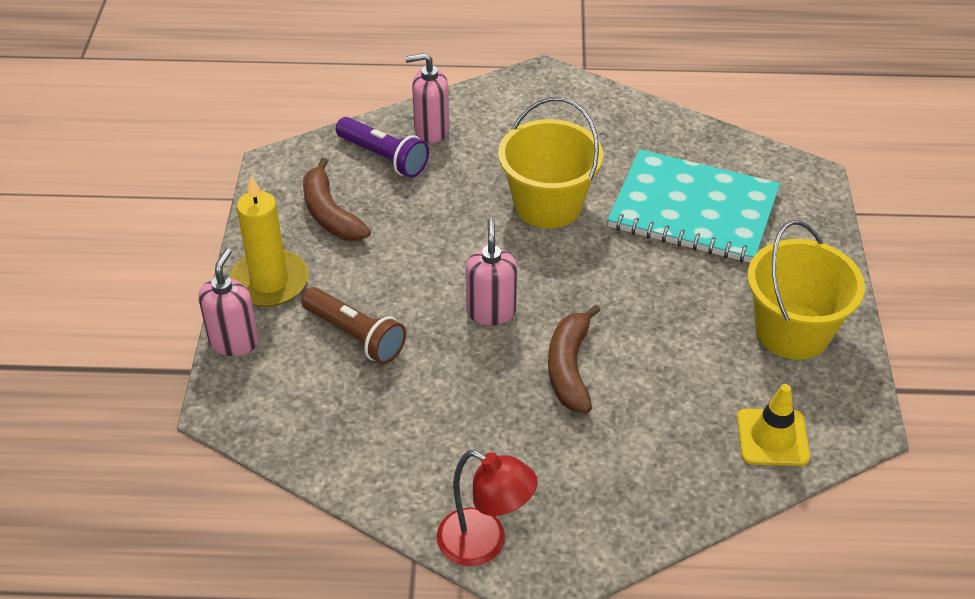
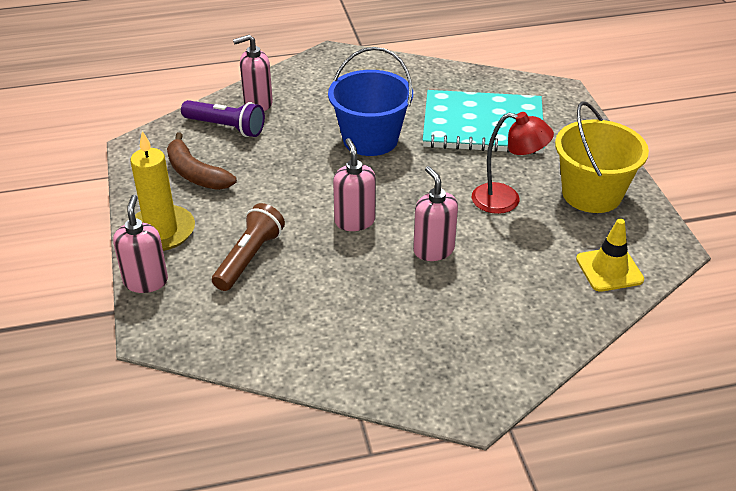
camera: 15 degrees left, 5 degrees down
brown flashlight [301,287,406,364] -> brown flashlight turned 90 degrees counterclockwise [212,203,285,291]
red lamp [437,450,538,566] -> red lamp moved to [472,112,554,214]
yellow bucket [498,97,603,228] -> blue bucket [328,47,413,156]
brown banana [548,305,601,413] -> pink soap dispenser [413,166,458,261]

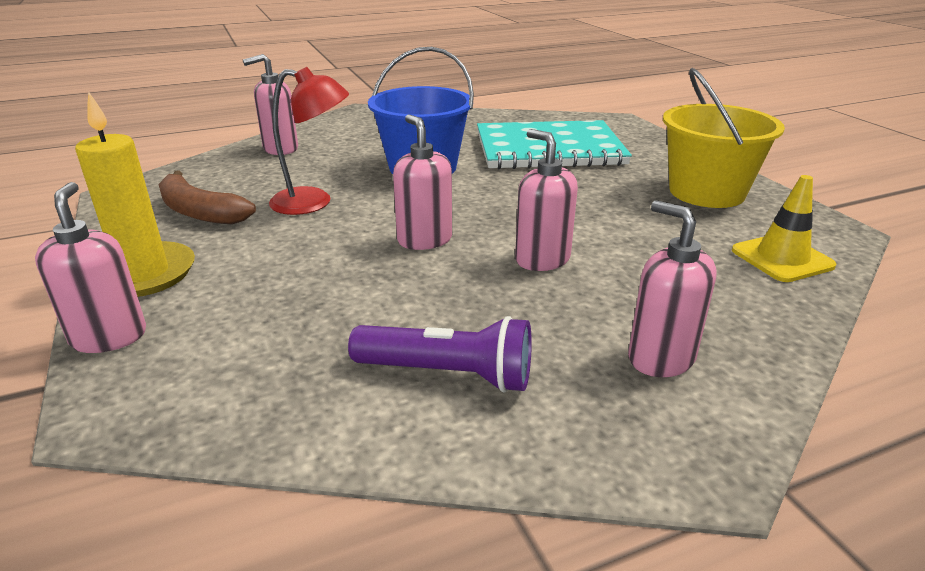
camera: 10 degrees left, 10 degrees down
purple flashlight [181,100,265,137] -> purple flashlight moved to [348,316,532,393]
brown flashlight [212,203,285,291] -> none
red lamp [472,112,554,214] -> red lamp moved to [269,67,349,215]
none -> pink soap dispenser [628,200,717,377]

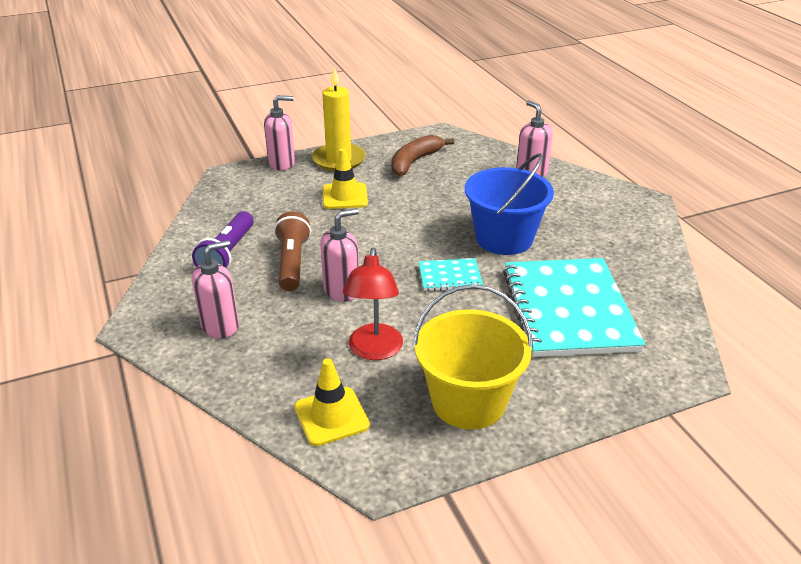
camera: 90 degrees right, 5 degrees up
red lamp [269,67,349,215] -> red lamp moved to [343,248,403,360]
pink soap dispenser [393,114,452,250] -> none
none -> brown flashlight [274,212,311,291]
none -> yellow traffic cone [323,148,368,209]
none -> turquoise notebook [418,258,483,291]

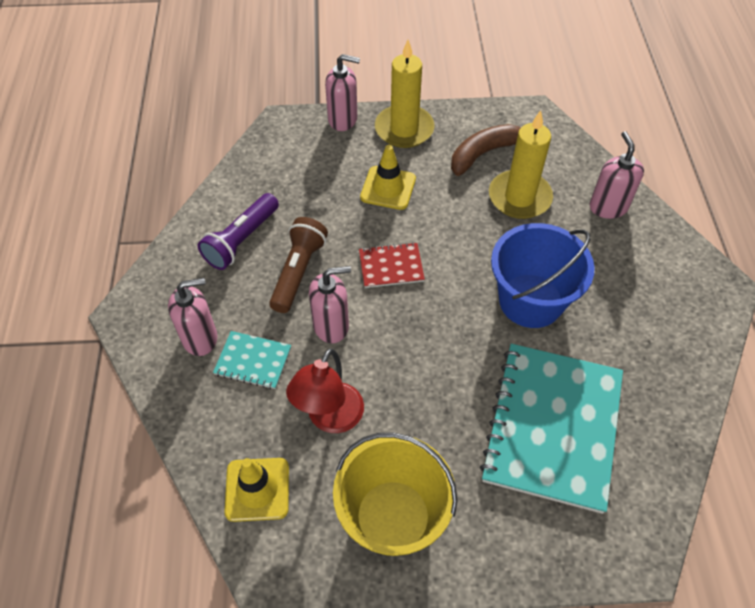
camera: 20 degrees right, 20 degrees up
turquoise notebook [418,258,483,291] -> turquoise notebook moved to [213,331,291,389]
none -> red notebook [359,242,425,288]
none -> yellow candle [489,110,553,219]

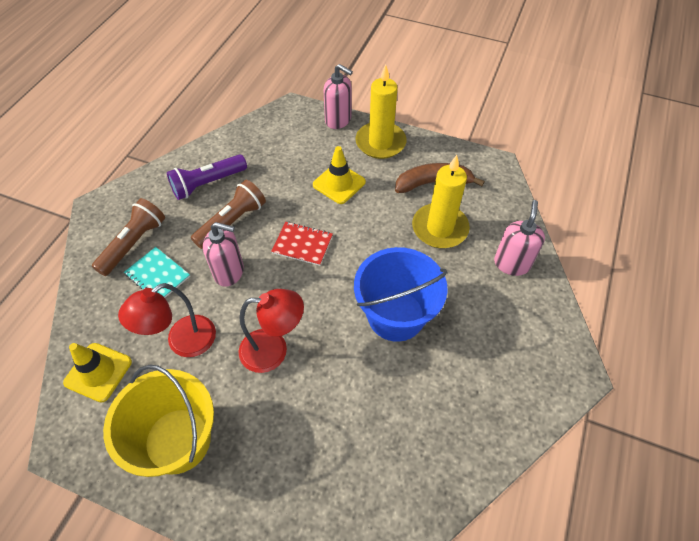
camera: 25 degrees right, 0 degrees up
pink soap dispenser [168,278,218,356] -> brown flashlight [92,198,165,276]
turquoise notebook [480,344,623,514] -> none
none -> red lamp [238,289,304,373]

